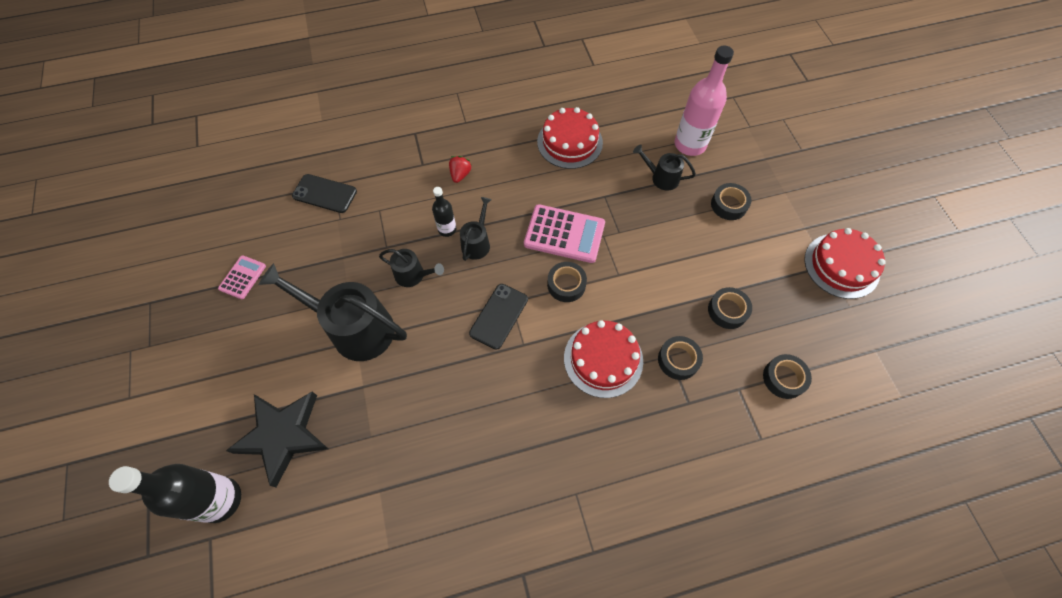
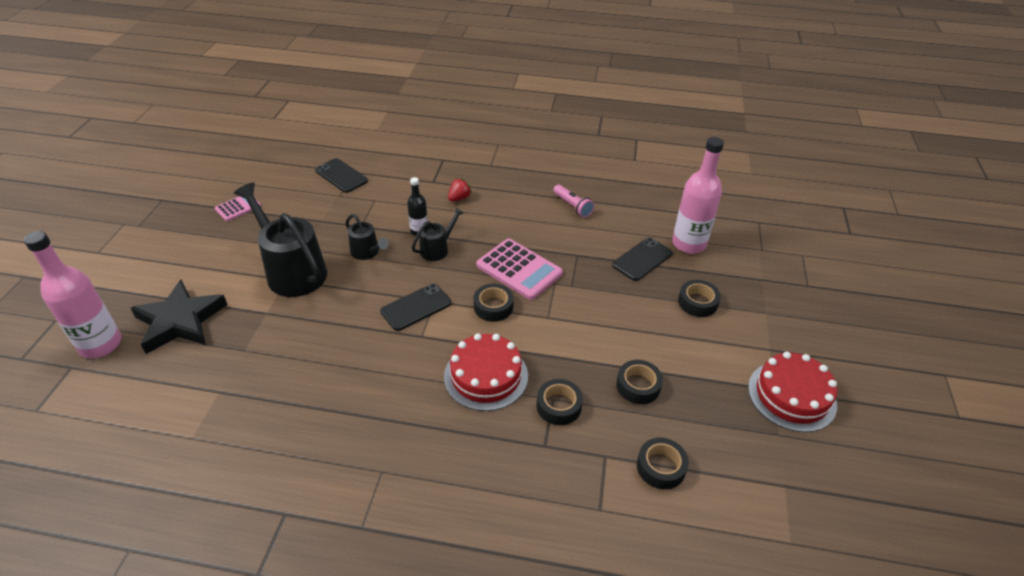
camera: 25 degrees right, 20 degrees down
black bottle [109,464,241,523] -> pink bottle [24,231,121,358]
red cake [537,107,603,169] -> pink flashlight [553,185,594,218]
black watering can [633,144,696,191] -> black phone [612,238,672,281]

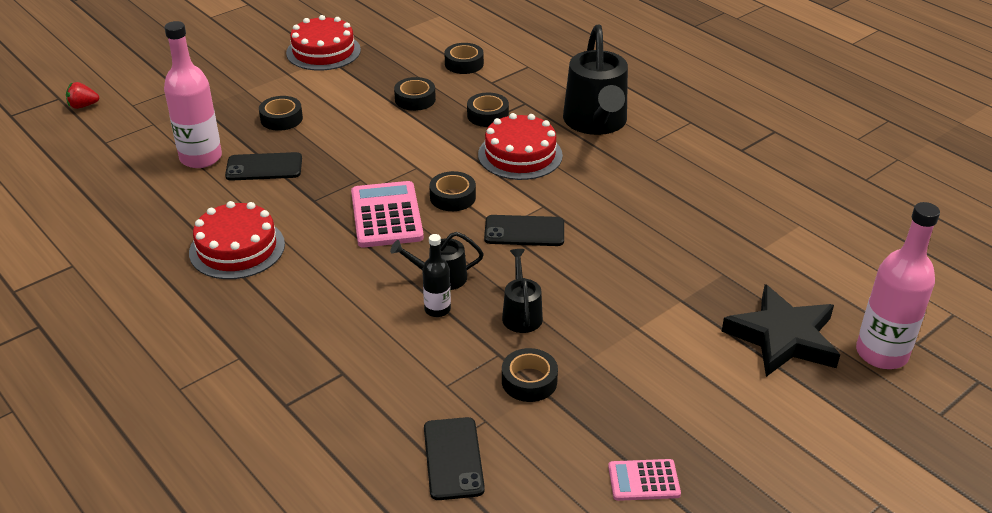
camera: 140 degrees left, 5 degrees down
black watering can [234,183,327,297] -> black watering can moved to [563,24,628,135]
red strawberry [448,178,472,201] -> red strawberry moved to [66,82,99,109]
pink flashlight [553,185,594,218] -> red cake [189,201,285,279]
none -> black tape [502,348,558,402]

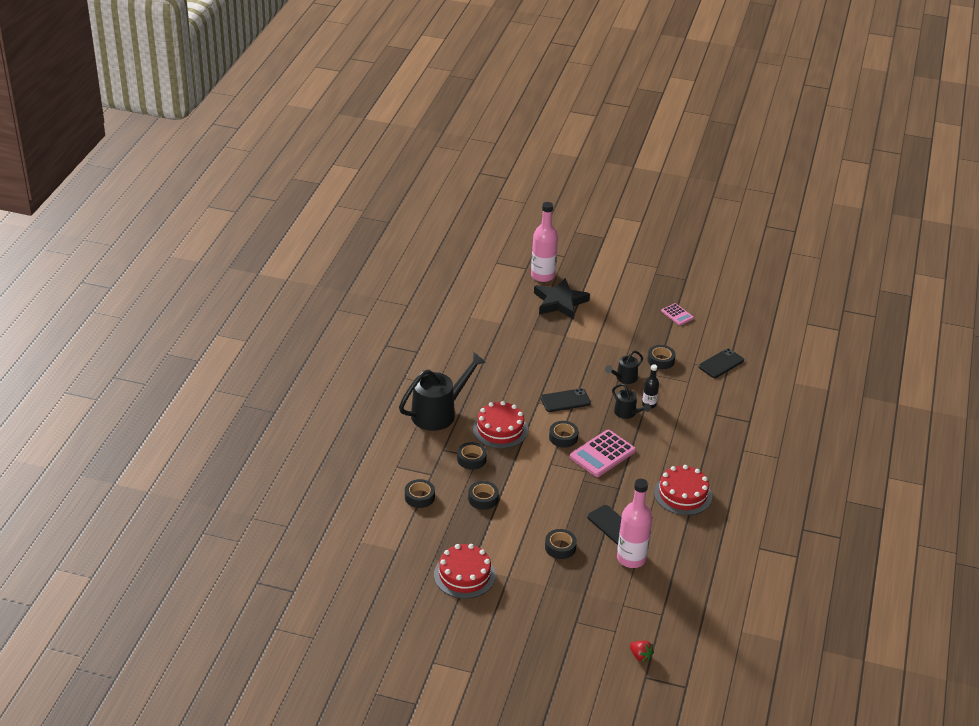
camera: 125 degrees left, 0 degrees up
black phone [484,215,564,246] -> black phone turned 75 degrees counterclockwise [541,388,591,412]

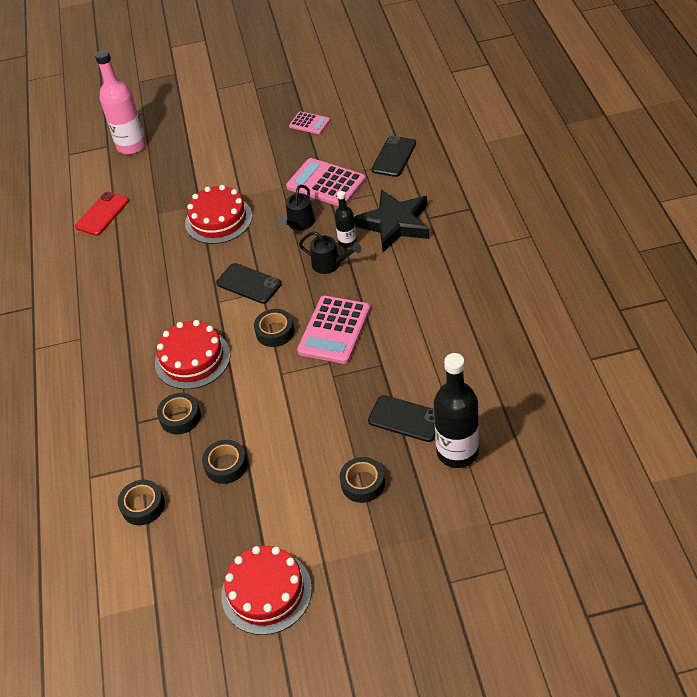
camera: 20 degrees left, 10 degrees up
black watering can [399,352,486,431] -> none
black star [534,278,590,319] -> black star moved to [354,189,429,252]
black phone [541,388,591,412] -> black phone turned 75 degrees clockwise [216,263,282,304]
pink bottle [617,479,652,568] -> black bottle [434,353,479,468]
red strawberry [630,641,654,662] -> none
black tape [647,345,676,369] -> pink calculator [286,158,366,206]
red cake [654,465,712,515] -> red cake moved to [185,185,252,244]
none -> red phone [75,192,129,236]

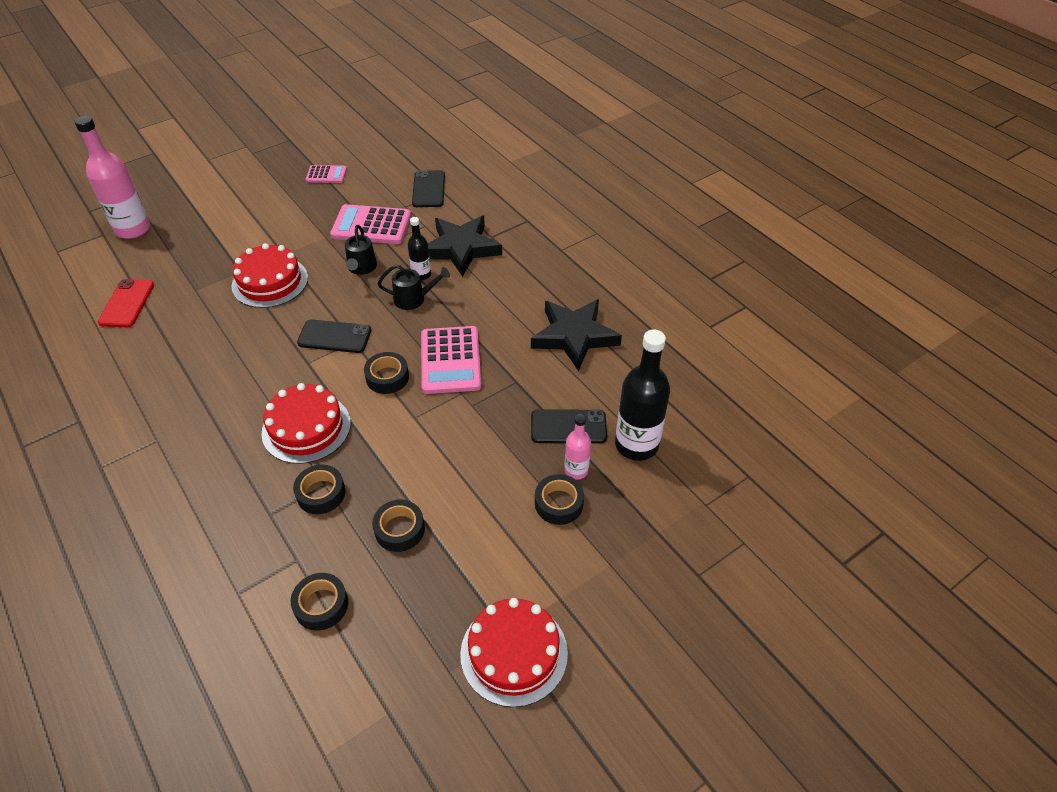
camera: 30 degrees left, 0 degrees up
none -> black star [531,299,622,371]
none -> pink bottle [564,414,591,480]

